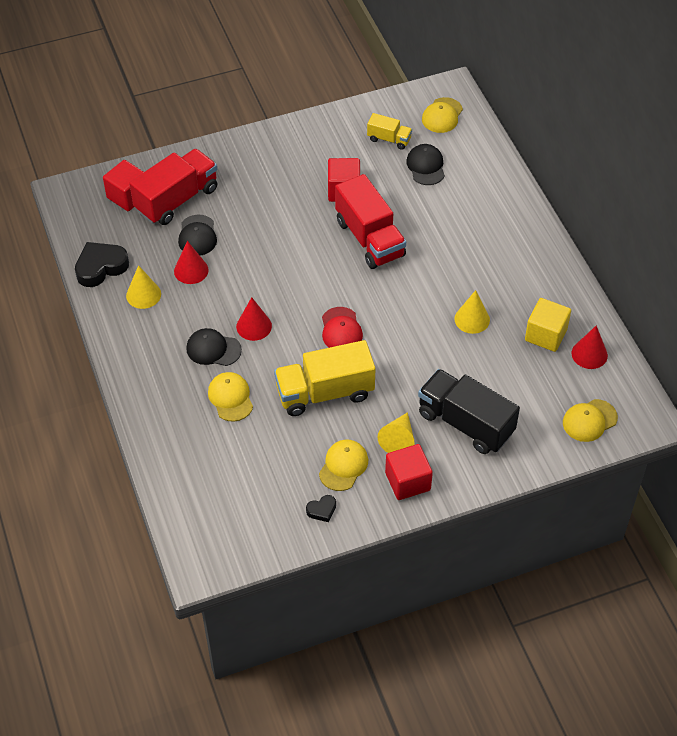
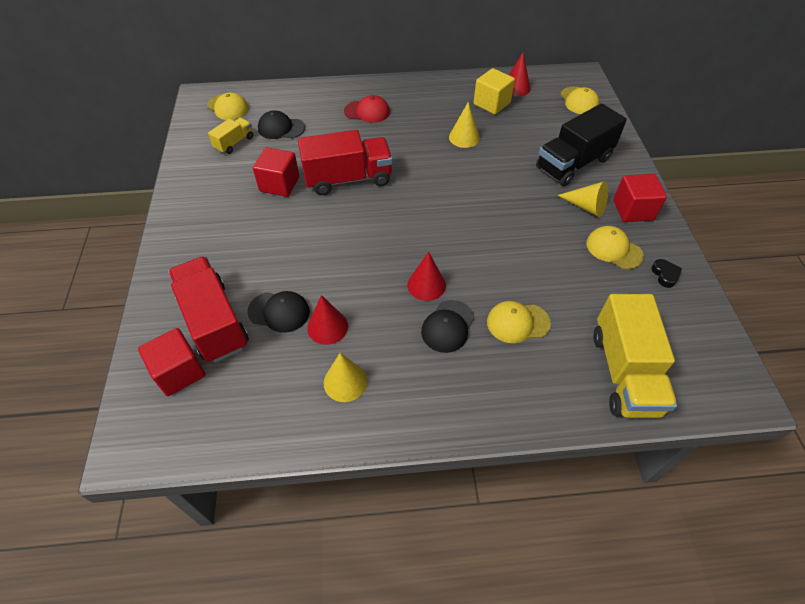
camera: 75 degrees left, 0 degrees up
black heart [75,242,129,287] -> none
yellow truck [274,340,375,416] -> yellow truck moved to [593,294,677,418]
red cap [322,307,363,348] -> red cap moved to [344,95,390,123]

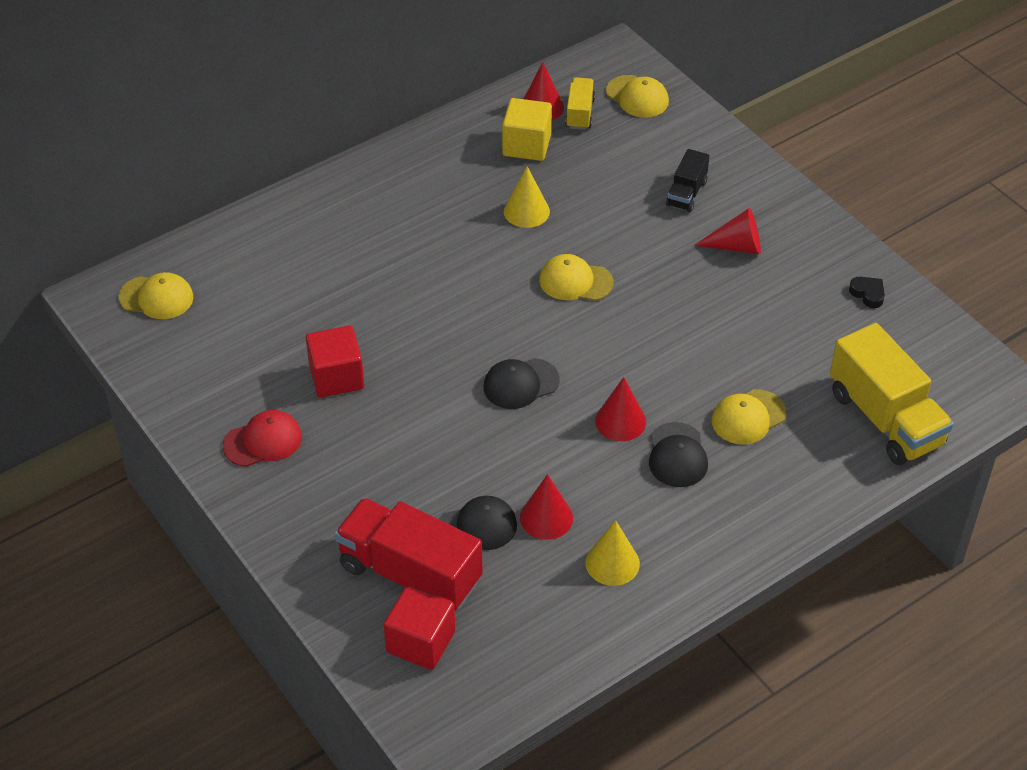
camera: 30 degrees left, 5 degrees down
yellow truck [208,118,253,154] -> yellow truck moved to [565,77,595,130]
black cap [258,110,305,139] -> black cap moved to [484,358,560,409]
red truck [298,130,393,195] -> none
red cap [344,95,390,123] -> red cap moved to [222,410,302,467]
black truck [536,103,627,186] -> black truck [666,149,709,212], size x0.51
yellow cone [557,181,608,217] -> red cone [694,208,761,254]
yellow cap [586,226,644,269] -> yellow cap moved to [539,254,613,301]
red cube [613,174,667,222] -> none

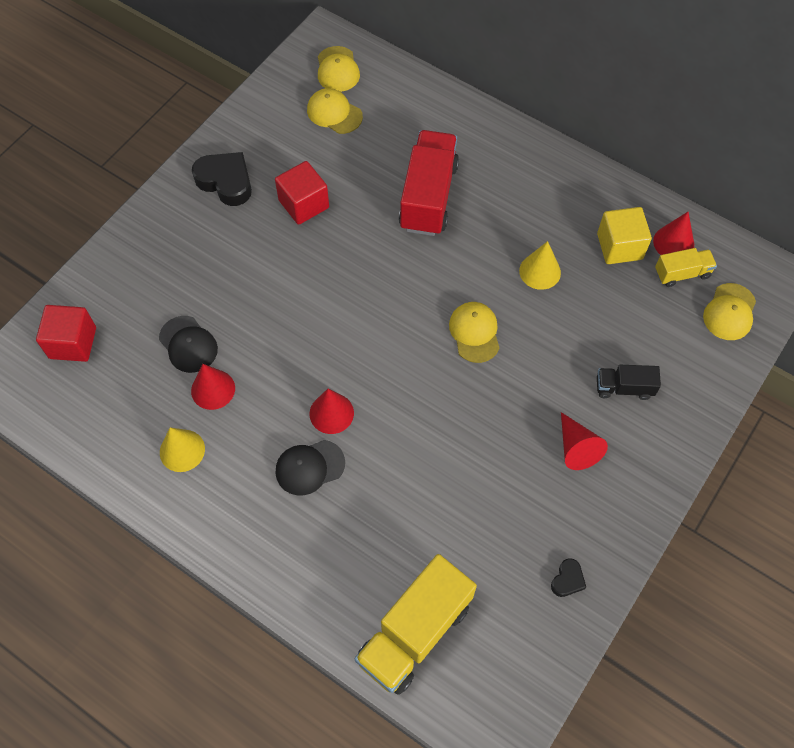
camera: 70 degrees right, 15 degrees up
red cap [222,410,302,467] -> black heart [192,152,252,206]
red truck [334,498,483,611] -> red truck moved to [399,130,459,236]
black cap [484,358,560,409] -> none
yellow cap [712,389,786,445] -> yellow cap moved to [307,88,363,134]

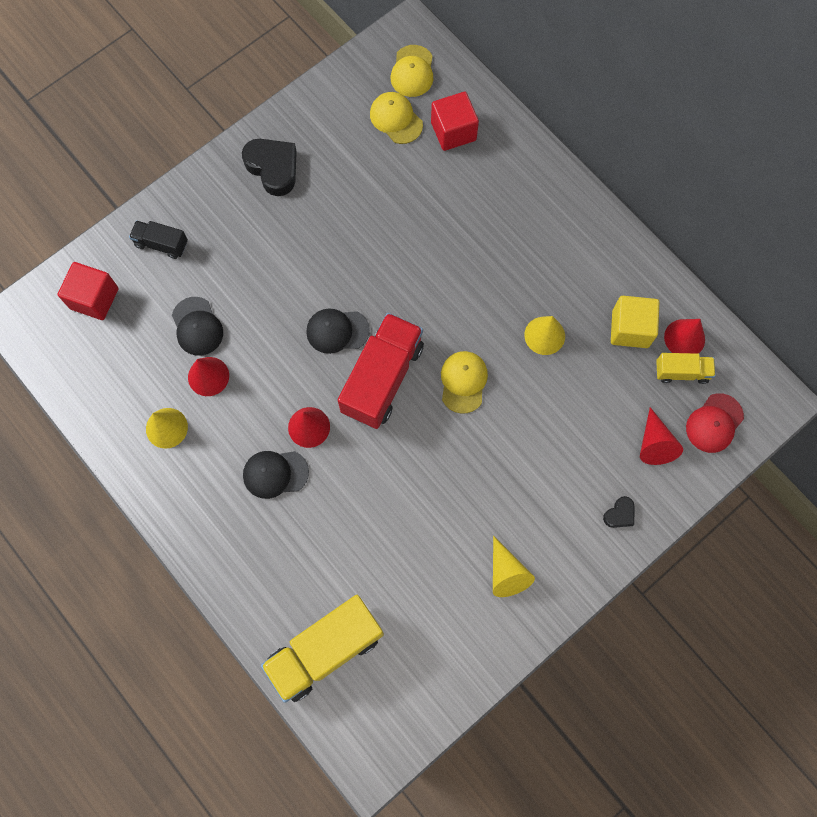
camera: 15 degrees right, 10 degrees up
red cube [275,161,329,225] -> red cube moved to [431,92,479,151]
red truck [399,130,459,236] -> red truck moved to [338,313,424,429]
black heart [551,558,586,597] -> black heart moved to [603,496,634,528]
red cone [561,412,608,470] -> red cone moved to [640,407,683,465]
black truck [597,365,661,400] -> black truck moved to [129,220,188,259]
yellow cap [703,283,756,340] -> red cap [686,393,744,453]
none -> black cap [306,309,370,354]
none -> yellow cone [493,536,535,597]

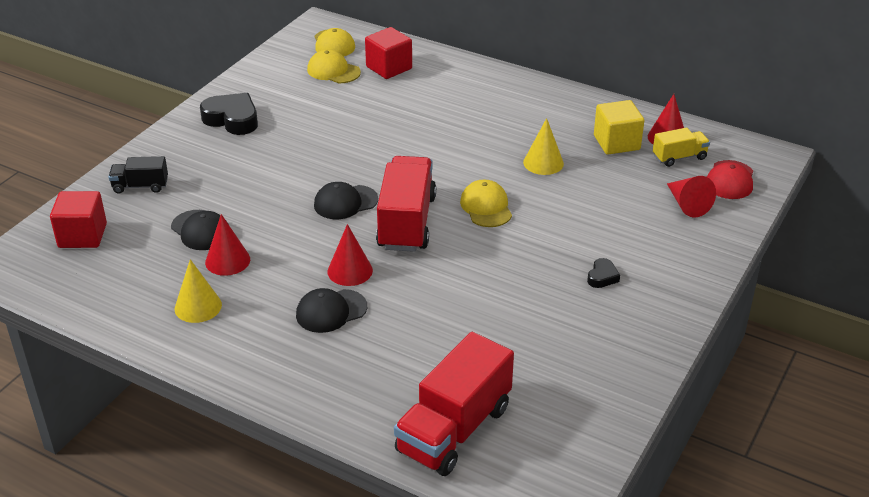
camera: 20 degrees left, 35 degrees down
yellow truck [261,595,384,703] -> red truck [394,332,514,476]
yellow cone [493,536,535,597] -> none
black heart [603,496,634,528] -> black heart moved to [587,258,620,288]

